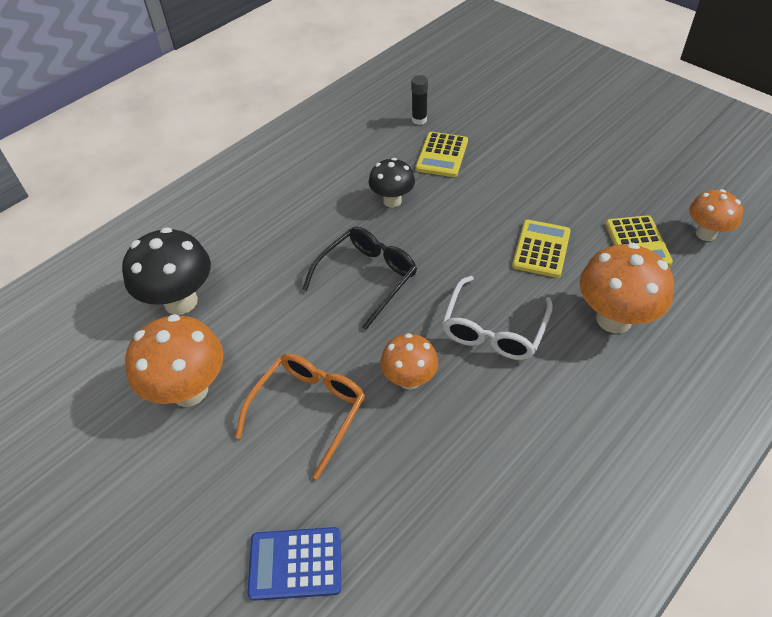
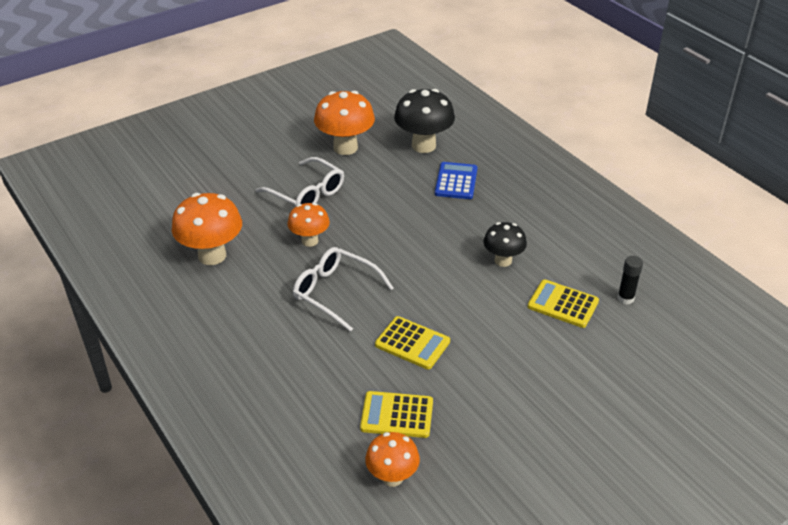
camera: 100 degrees right, 10 degrees down
orange glasses [235,353,365,480] -> white glasses [256,157,344,207]
blue calculator [248,527,341,601] -> blue calculator moved to [435,162,477,199]
black glasses [302,227,417,330] -> none
orange mushroom [580,243,674,333] -> orange mushroom moved to [172,193,242,265]

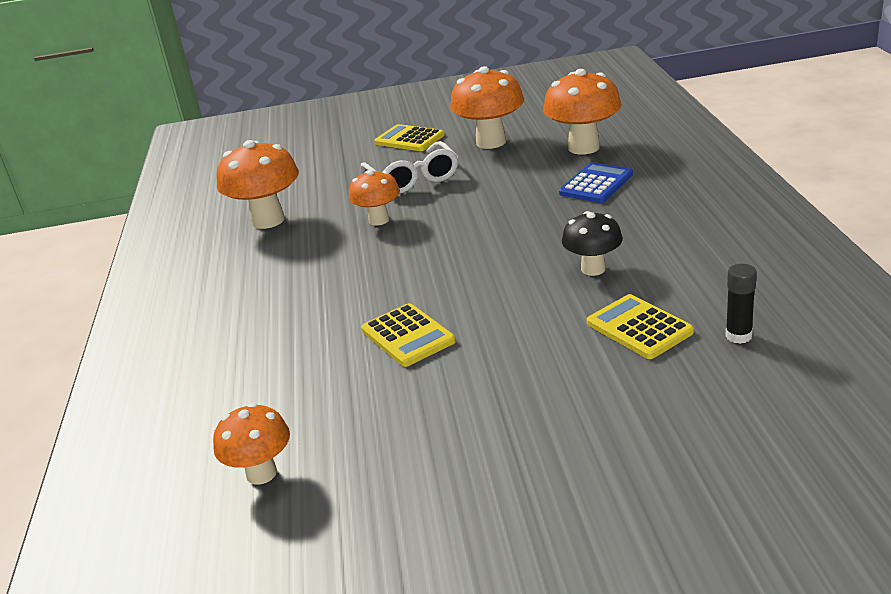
camera: 30 degrees right, 10 degrees down
white glasses [293,247,394,332] -> none
yellow calculator [360,391,433,438] -> yellow calculator moved to [374,124,445,151]
black mushroom [394,89,455,153] -> orange mushroom [543,69,621,155]

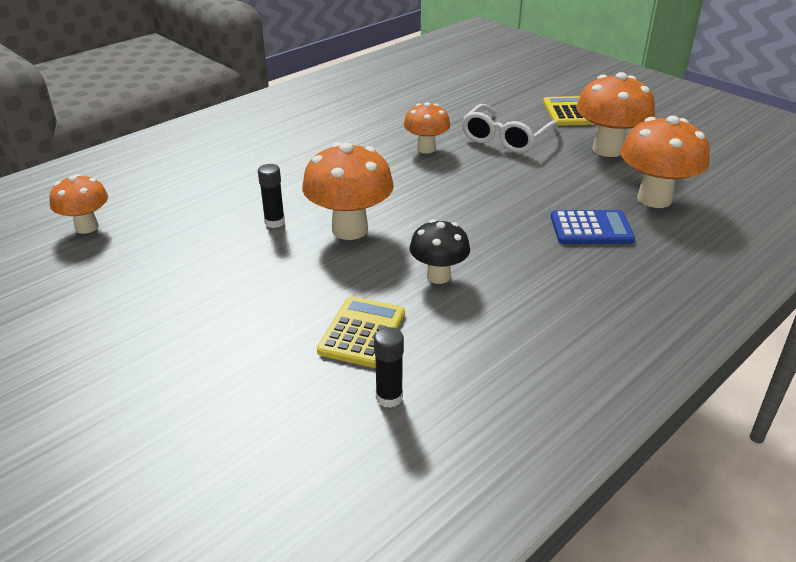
camera: 50 degrees right, 5 degrees up
orange mushroom [216,140,299,229] -> orange mushroom moved to [302,143,394,240]
yellow calculator [361,303,456,367] -> black glue stick [258,164,285,228]

